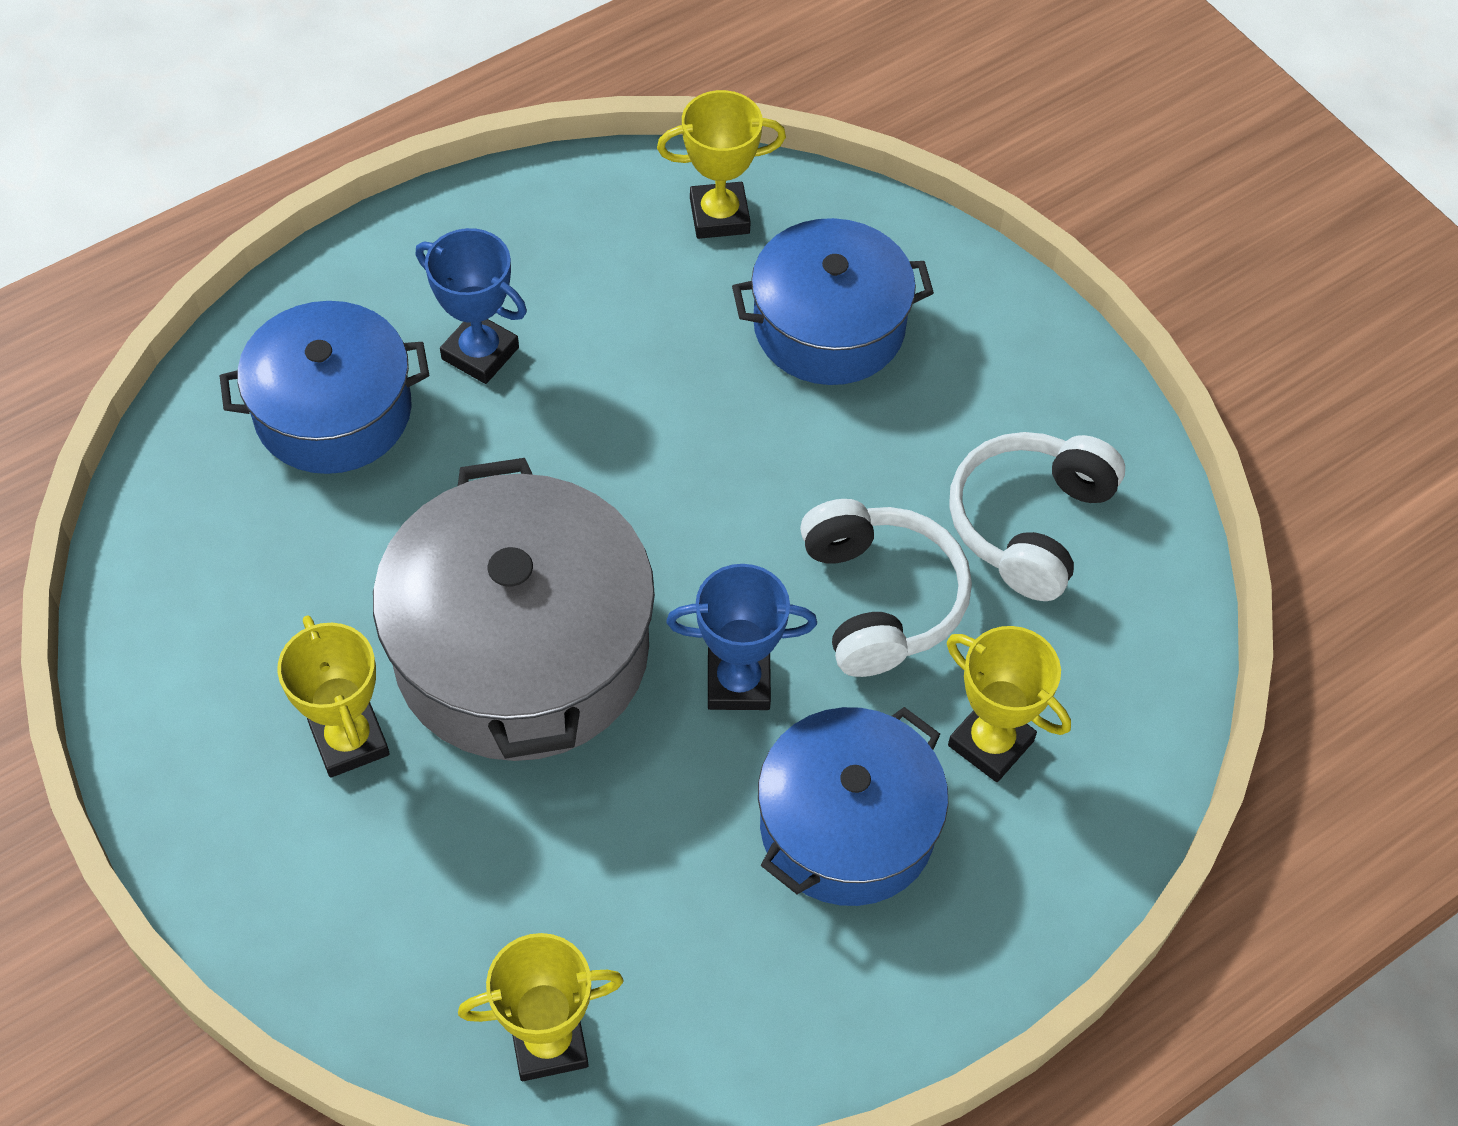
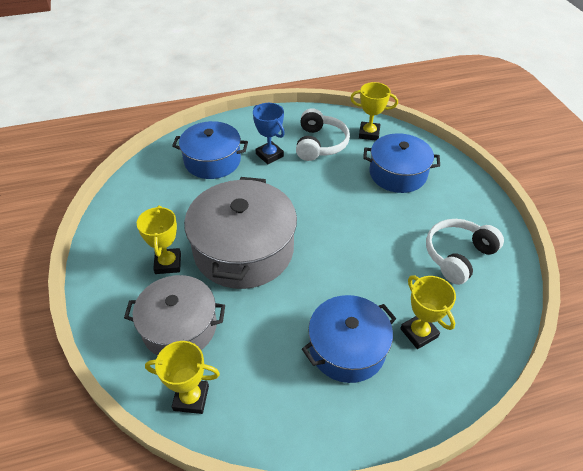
camera: 20 degrees right, 10 degrees down
blue trophy [666,564,817,710] -> none
white headphones [800,499,972,677] -> white headphones moved to [296,108,350,161]
none -> grey pot [124,275,225,356]

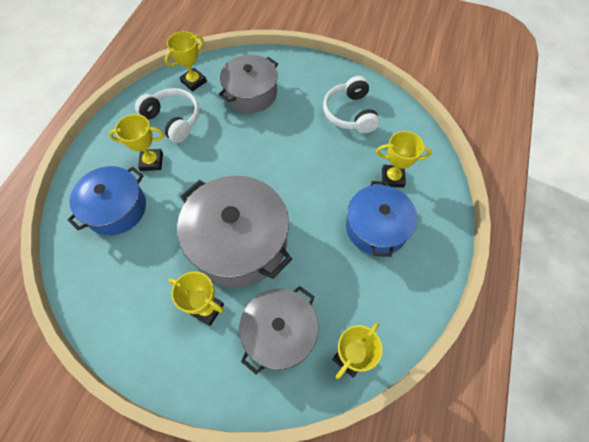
camera: 55 degrees left, 15 degrees up
blue trophy [253,103,285,164] -> yellow trophy [109,114,164,171]
blue pot [363,133,440,193] -> grey pot [219,55,278,113]

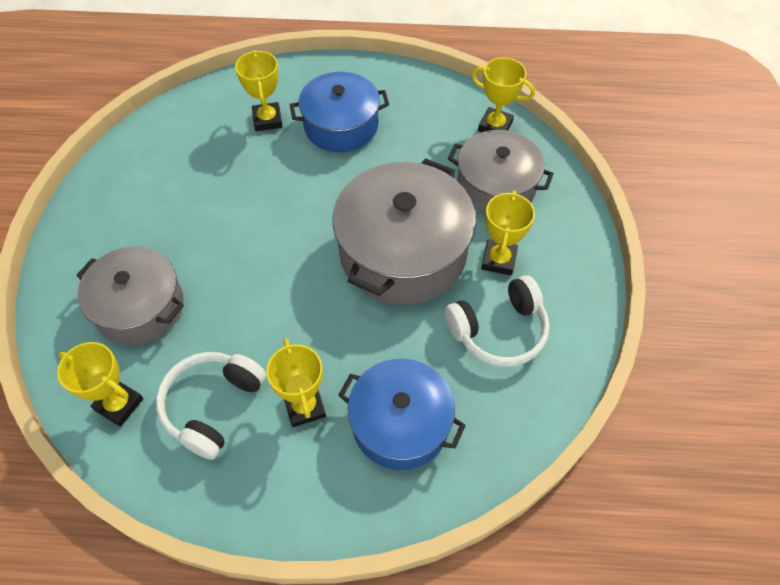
camera: 105 degrees left, 5 degrees down
white headphones [323,76,380,133] -> white headphones moved to [445,275,549,367]

